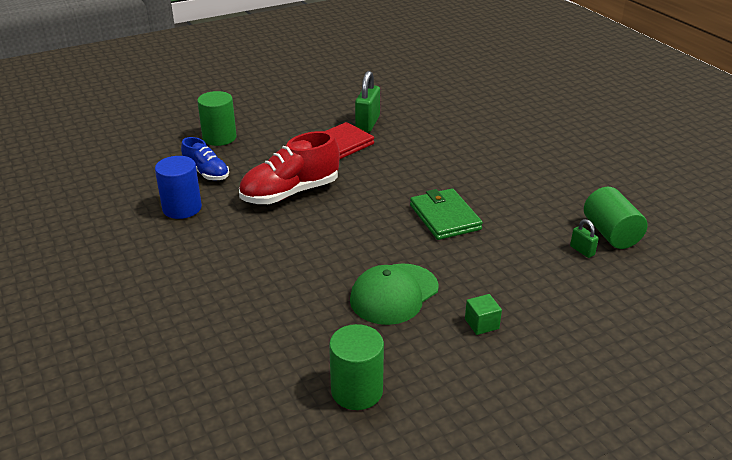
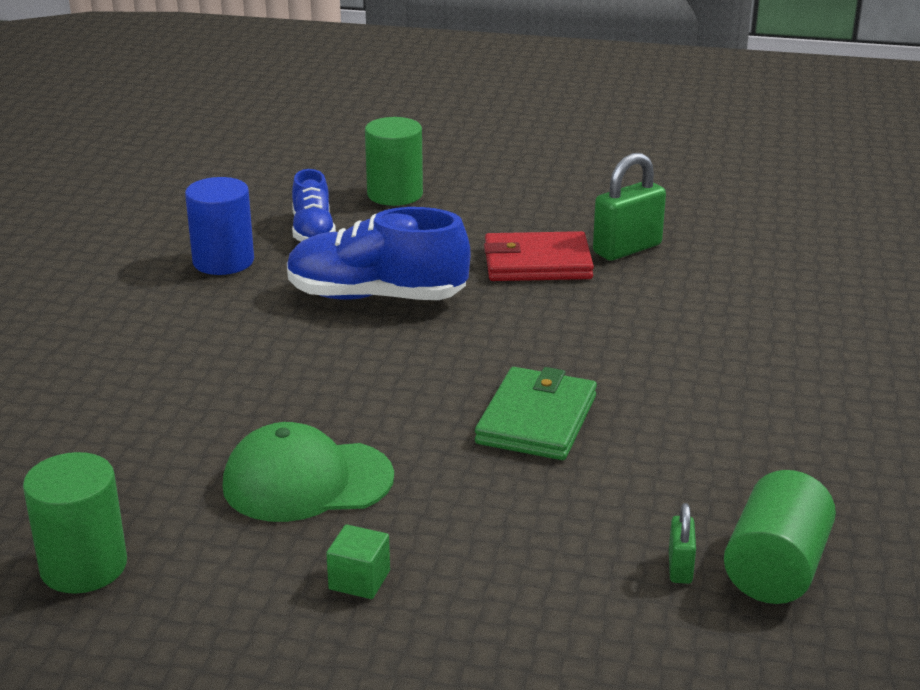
camera: 40 degrees right, 5 degrees down
red shoe [239,131,340,204] -> blue shoe [287,207,471,300]

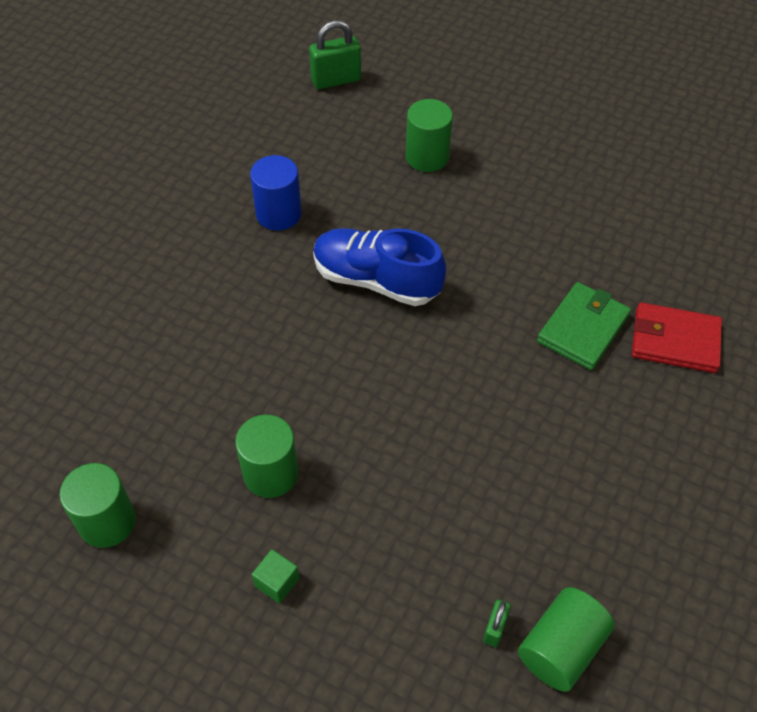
camera: 15 degrees right, 25 degrees up
green cap [222,422,394,522] -> green cylinder [235,415,298,498]
blue shoe [292,169,336,241] -> none
green wallet [475,367,597,460] -> green wallet moved to [537,282,631,370]
red wallet [484,231,594,281] -> red wallet moved to [632,302,722,373]
green padlock [593,153,666,261] -> green padlock moved to [309,20,361,89]

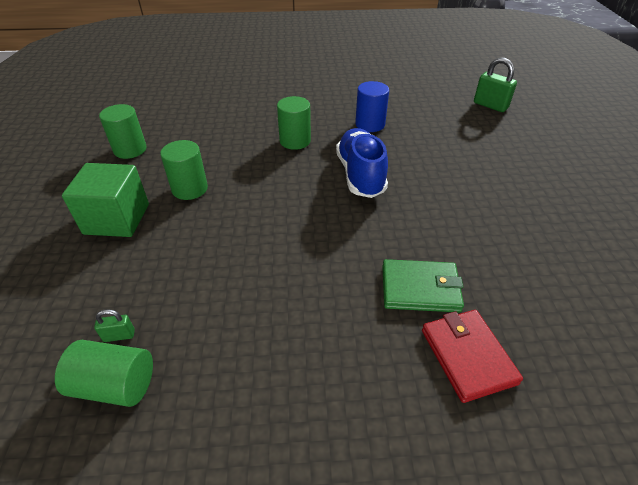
camera: 60 degrees right, 10 degrees down
green cube [252,549,299,604] -> green cube [62,163,149,237], size x2.37
green cylinder [406,99,453,172] -> green cylinder moved to [277,96,311,150]

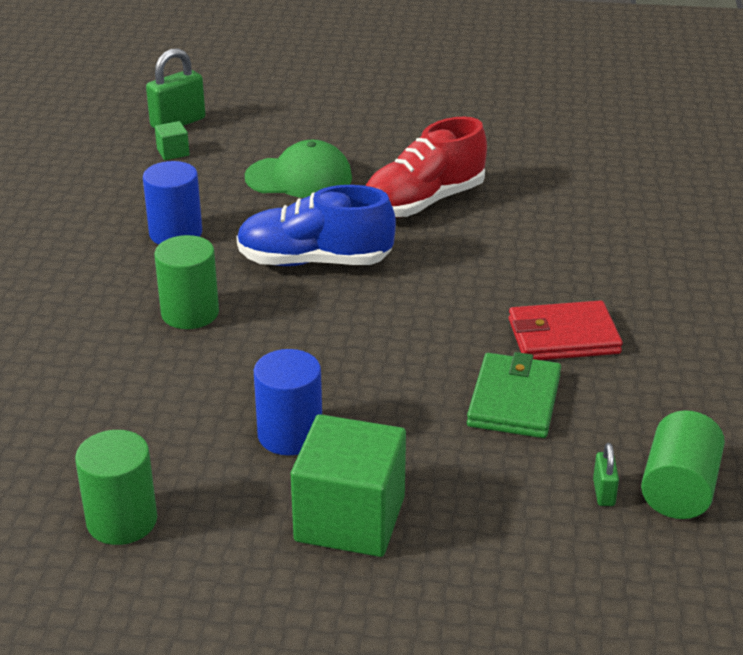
camera: 80 degrees left, 10 degrees down
green cylinder [160,140,208,200] -> blue cylinder [254,349,322,455]
green wallet [382,259,464,313] -> green wallet moved to [467,352,561,438]
red wallet [422,310,523,403] -> red wallet moved to [509,300,623,360]
none -> green cube [155,121,190,160]
none -> green cap [245,140,352,198]
none -> red shoe [365,117,487,218]

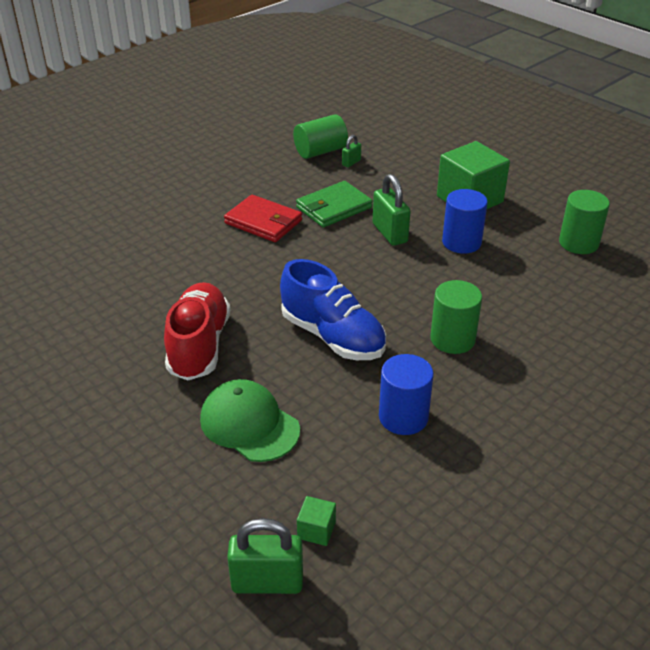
camera: 140 degrees left, 5 degrees up
red shoe [365,117,487,218] -> red shoe turned 90 degrees counterclockwise [164,282,230,380]
none -> green padlock [373,174,411,246]

